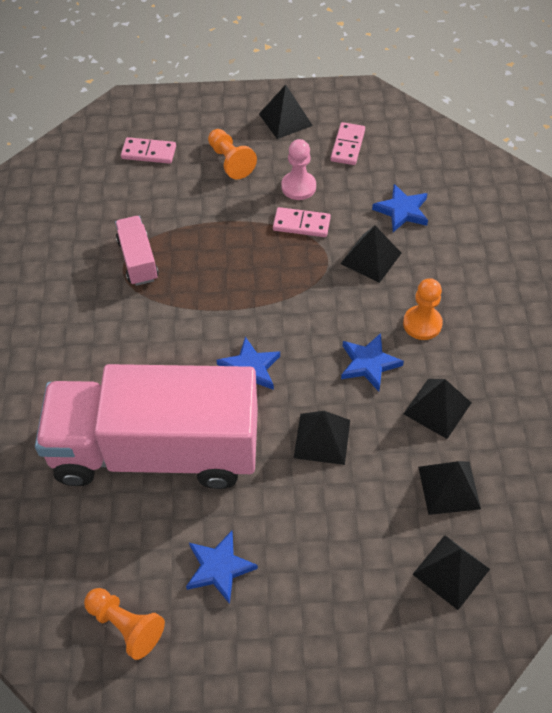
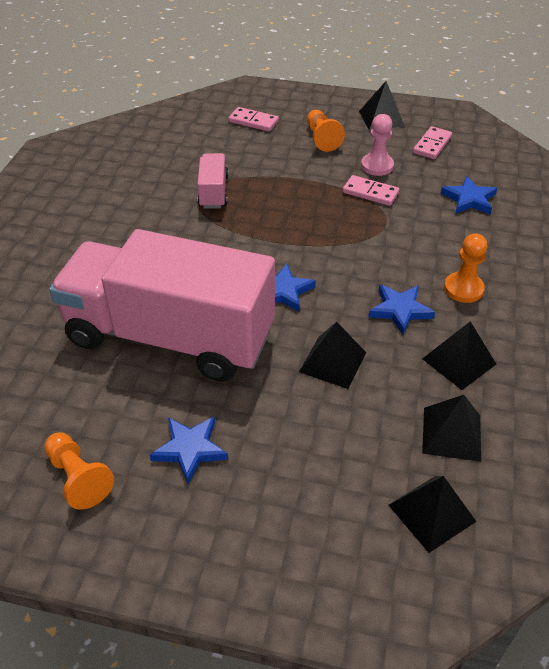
camera: 15 degrees right, 10 degrees down
black pyramid [340,226,401,283] -> none

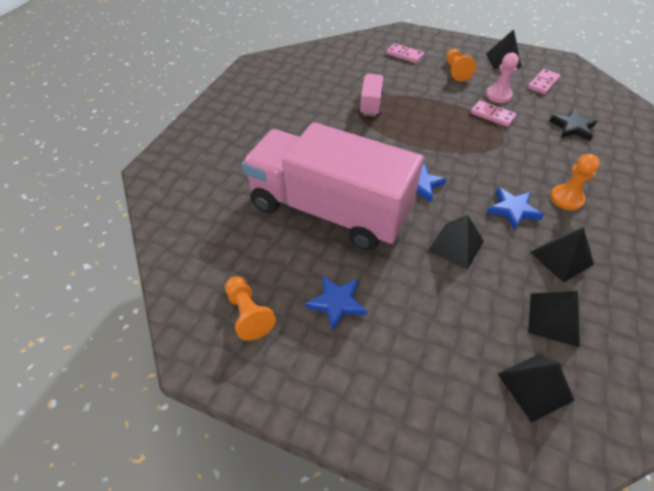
camera: 10 degrees right, 5 degrees up
blue star [441,176,497,215] -> black star [549,109,597,141]

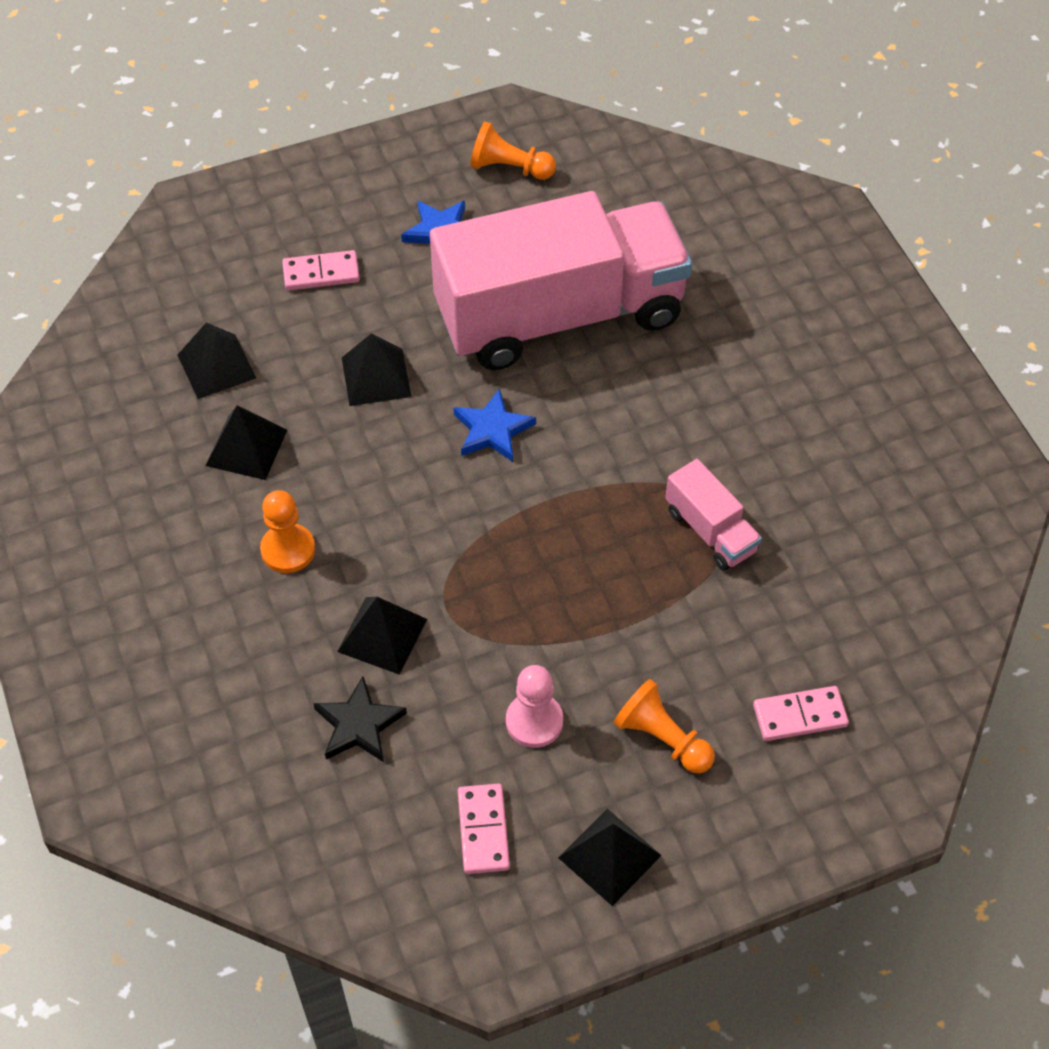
camera: 135 degrees right, 5 degrees up
pink domino [471,100,516,127] -> pink domino moved to [282,250,360,291]
blue star [487,188,544,230] -> none
black pyramid [498,354,574,423] -> black pyramid moved to [337,597,427,675]

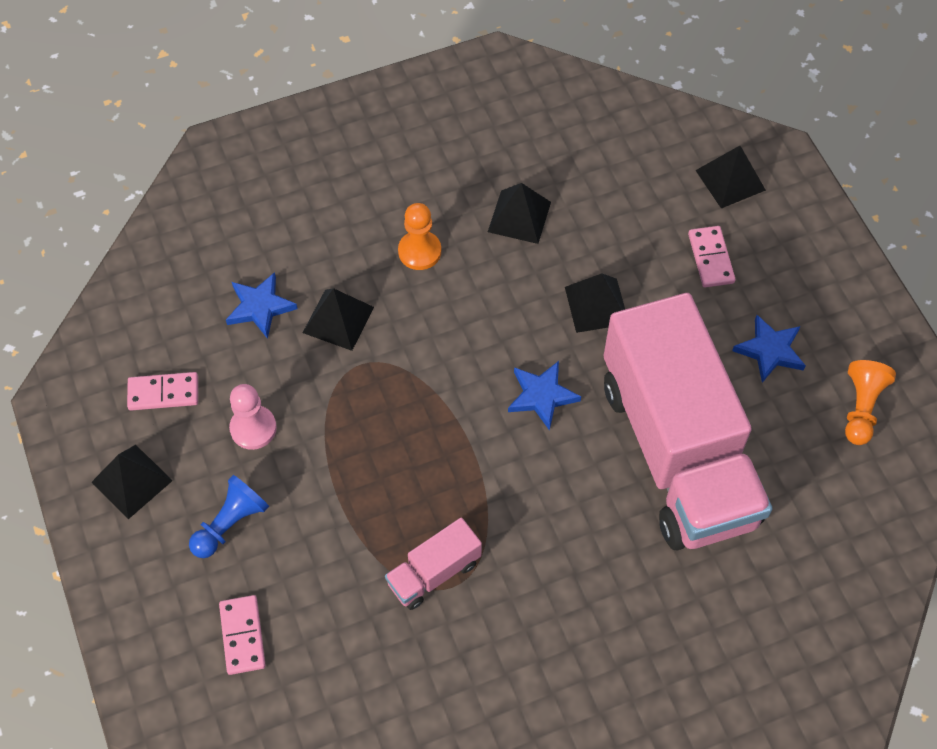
camera: 90 degrees right, 5 degrees up
black pyramid [178,322,256,399] -> black pyramid moved to [696,146,766,208]
black star [313,676,407,762] -> blue star [226,272,298,339]
orange pawn [613,679,715,773] -> blue pawn [189,475,269,558]

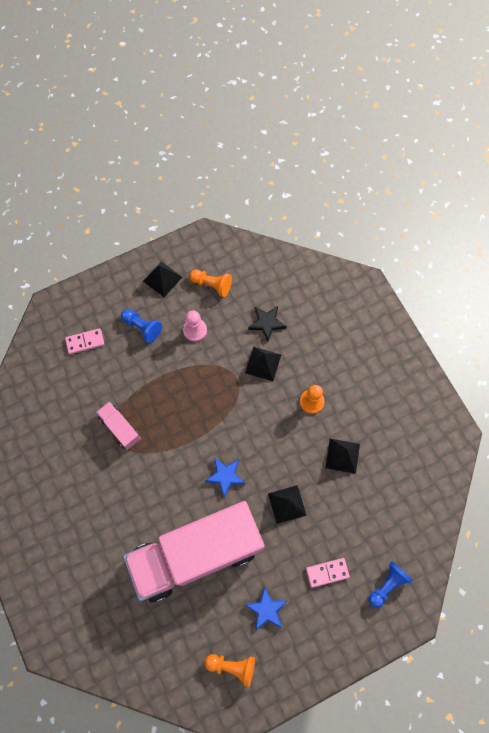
camera: 85 degrees right, 10 degrees up
pink domino [127,372,198,410] -> orange pawn [189,269,232,297]
blue star [226,272,298,339] -> black star [248,306,287,341]
black pyramid [696,146,766,208] -> blue pawn [368,561,413,608]

